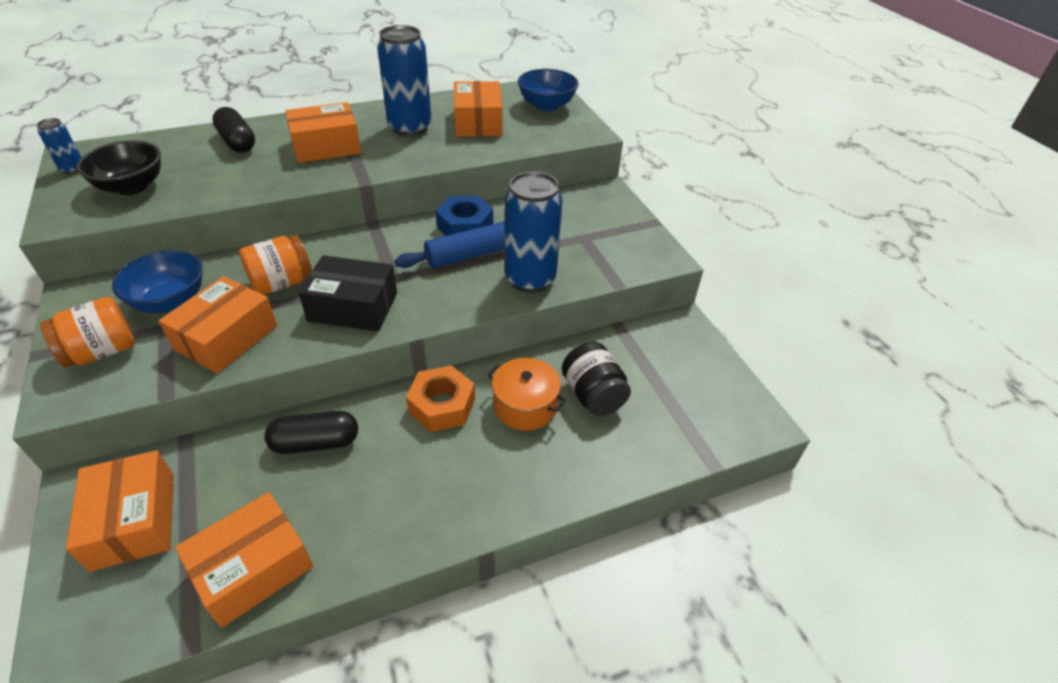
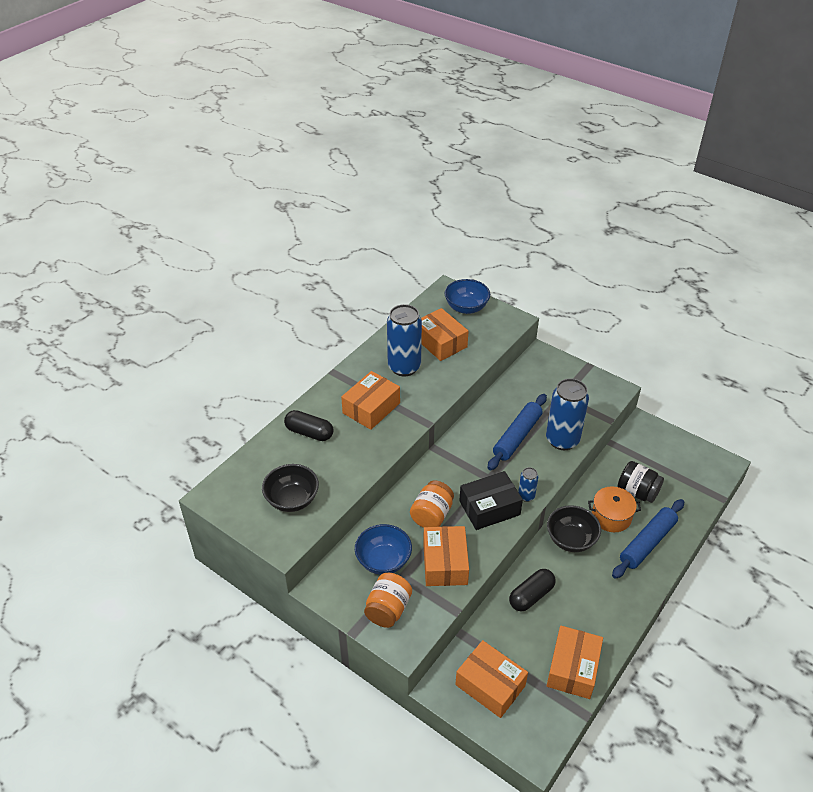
camera: 30 degrees left, 0 degrees up
blue can [37,118,81,174] -> blue can moved to [518,467,538,502]
orange nut [406,365,475,432] -> black bowl [547,505,601,552]
blue nut [436,196,493,236] -> none
none -> blue rolling pin [612,499,684,579]

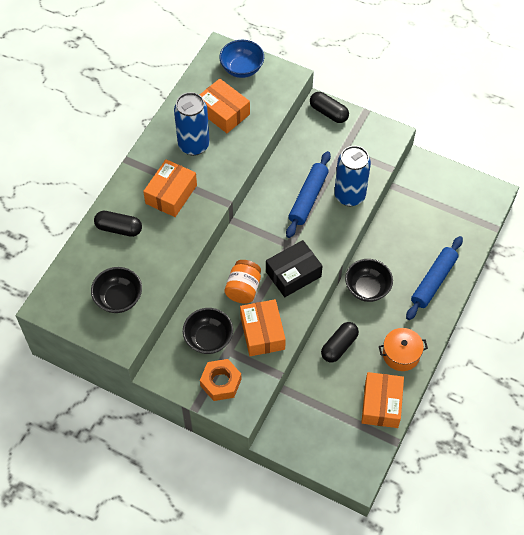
camera: 10 degrees left, 15 degrees up
blue bowl [355,524,412,575] -> black bowl [183,308,233,354]
orange jar [364,573,412,628] -> orange nut [200,359,242,401]
orange box [455,640,528,718] -> none
blue can [518,467,538,502] -> none
orange pot [588,486,641,532] -> orange pot moved to [379,328,428,371]
black jar [618,461,664,503] -> none
none -> black capsule [310,92,349,123]

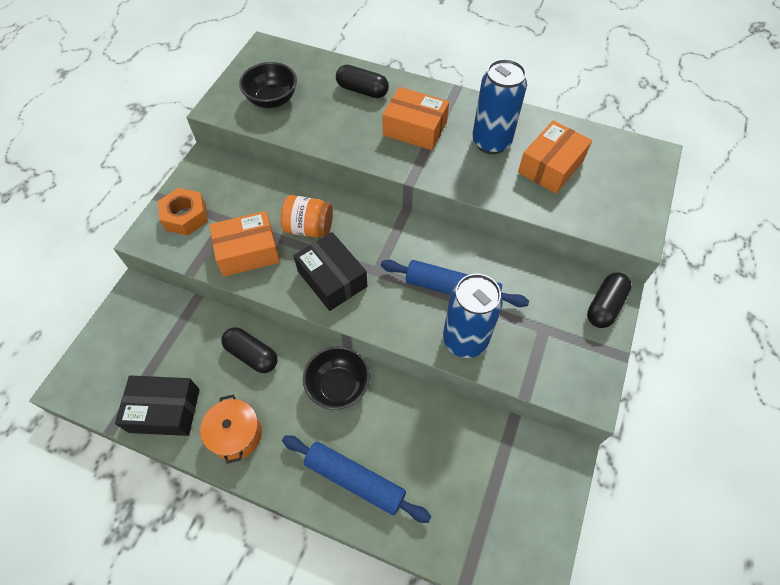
camera: 85 degrees right, 0 degrees up
black capsule [94,211,142,237] -> black capsule turned 75 degrees counterclockwise [336,65,389,98]
black bowl [183,308,233,354] -> none
blue bowl [219,40,264,78] -> none
orange box [361,372,404,428] -> black box [115,375,200,436]

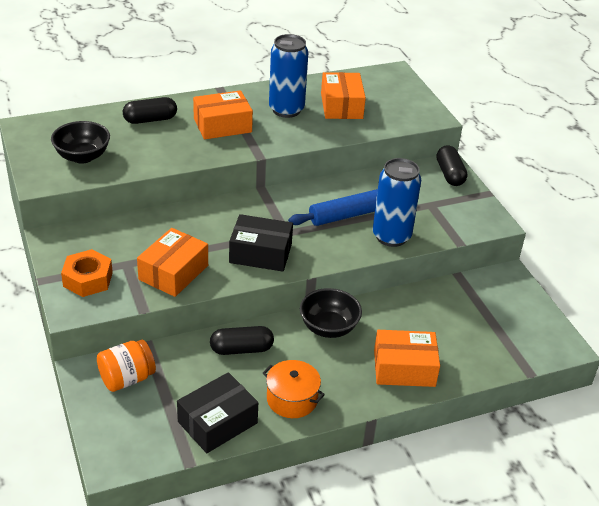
camera: 45 degrees left, 20 degrees down
orange jar [281,195,333,238] -> orange jar moved to [97,340,156,392]
blue rolling pin [282,435,431,523] -> orange box [374,330,440,387]

